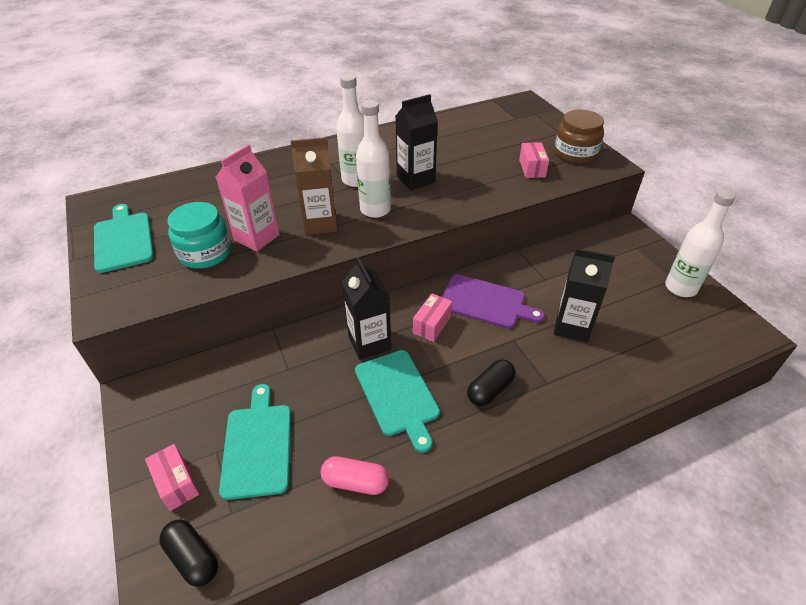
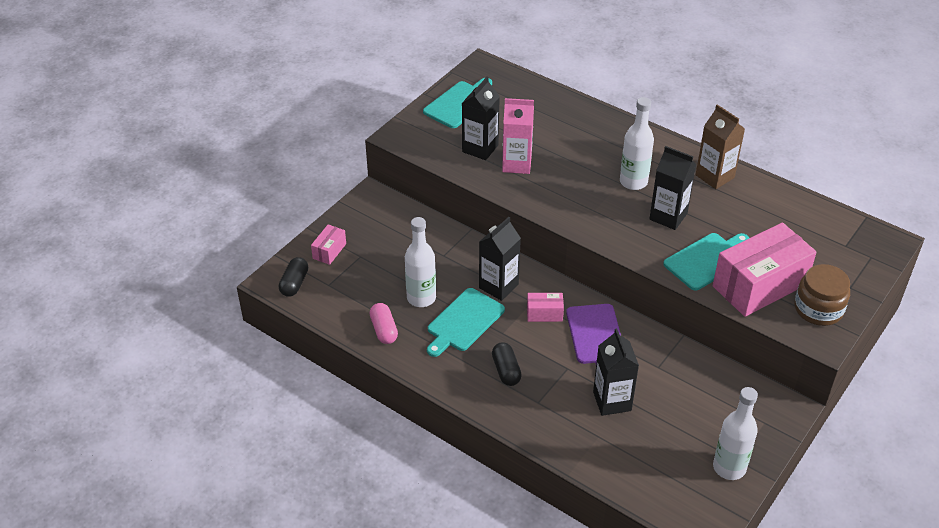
camera: 60 degrees right, 0 degrees up
turquoise jar [167,202,231,269] -> black carton [462,77,500,160]
turquoise cutting board [219,384,291,500] -> turquoise cutting board moved to [663,233,749,291]
brown carton [290,137,338,235] -> brown carton moved to [696,105,745,189]
white bottle [356,100,391,218] -> white bottle moved to [405,217,436,307]
black capsule [467,359,516,406] -> black capsule turned 60 degrees clockwise [492,342,522,386]
pink box [519,142,549,178] -> pink box [713,222,817,317], size x2.27

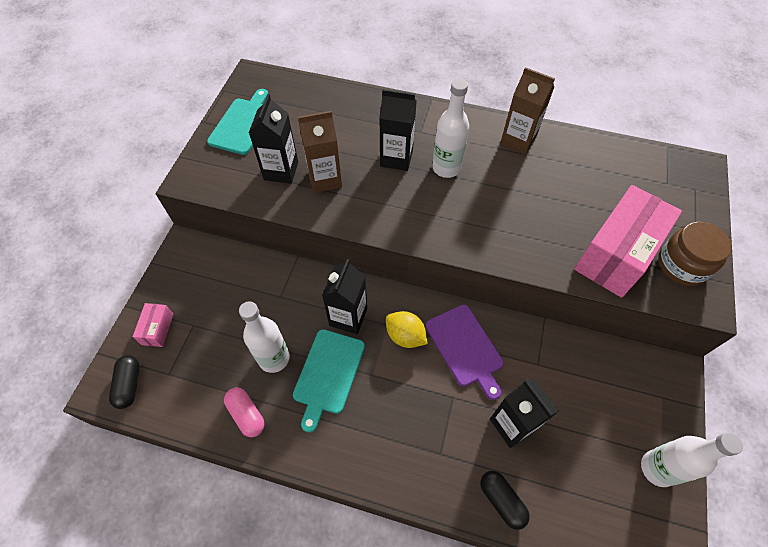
camera: 20 degrees left, 15 degrees up
black capsule [492,342,522,386] -> black capsule moved to [480,471,530,530]
pink carton [502,98,534,174] -> brown carton [298,111,342,193]
pink box [527,293,564,322] -> yellow lemon [386,311,428,348]
black carton [649,146,696,230] -> black carton moved to [379,89,417,171]
turquoise cutting board [663,233,749,291] -> none

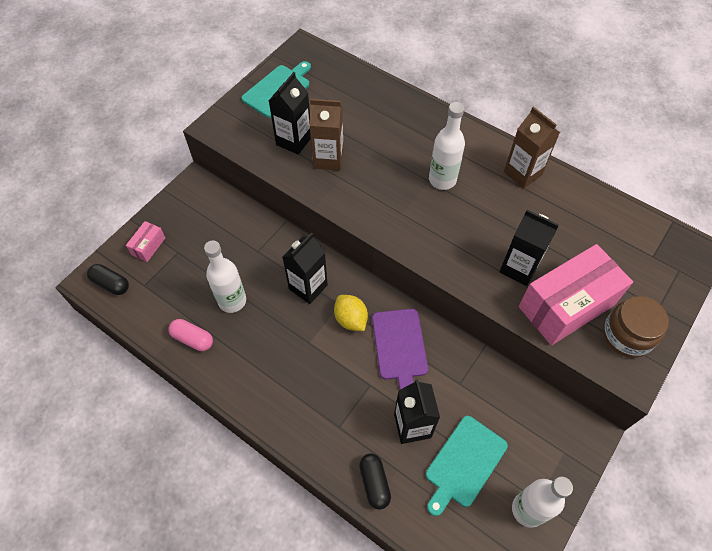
camera: 20 degrees right, 0 degrees up
black capsule [109,355,139,409] -> black capsule turned 75 degrees counterclockwise [87,264,129,295]
pink capsule [224,387,265,437] -> pink capsule turned 45 degrees counterclockwise [168,319,213,351]
turquoise cutting board [293,329,365,433] -> turquoise cutting board moved to [426,416,508,516]
black carton [379,89,417,171] -> black carton moved to [500,210,559,286]

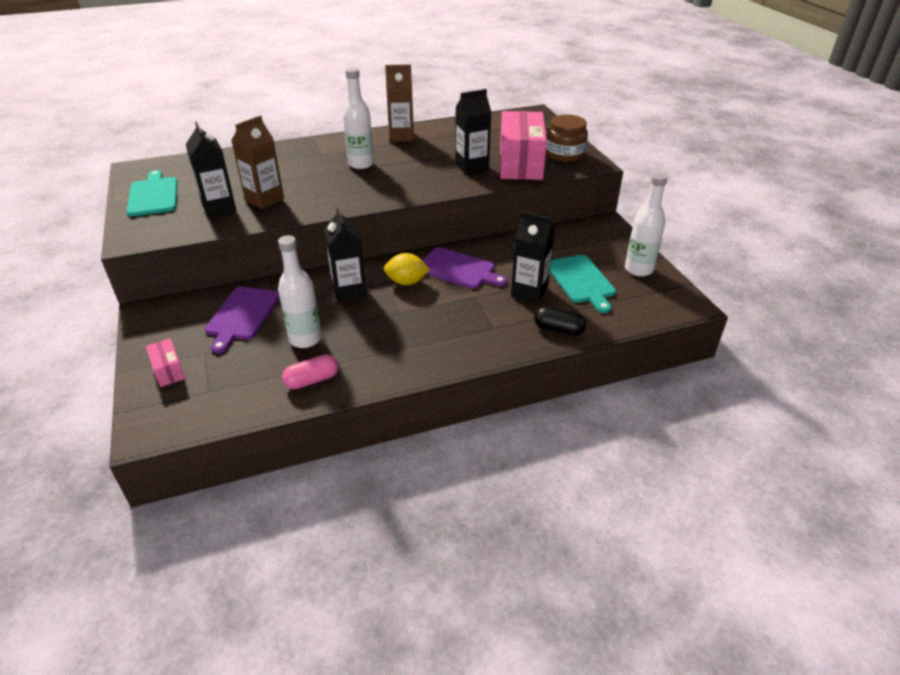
camera: 55 degrees left, 20 degrees down
black capsule [87,264,129,295] -> none
none -> purple cutting board [205,287,280,353]

